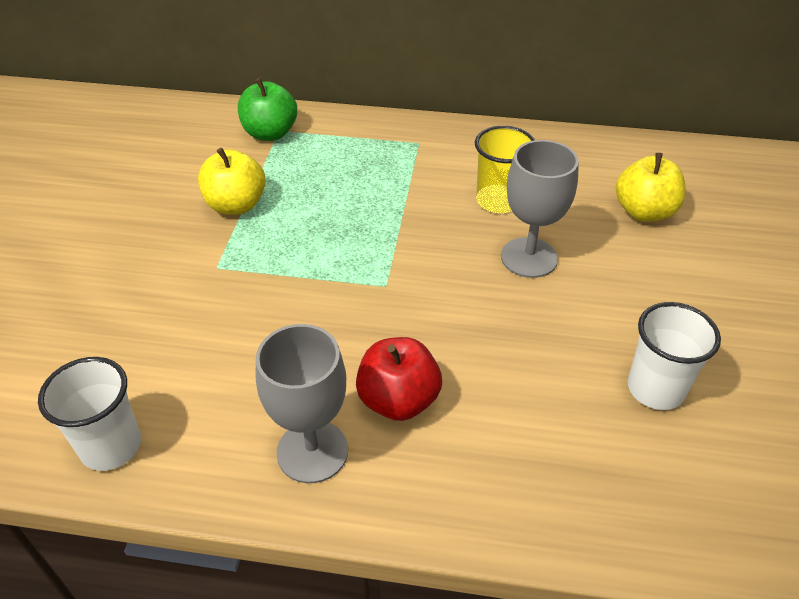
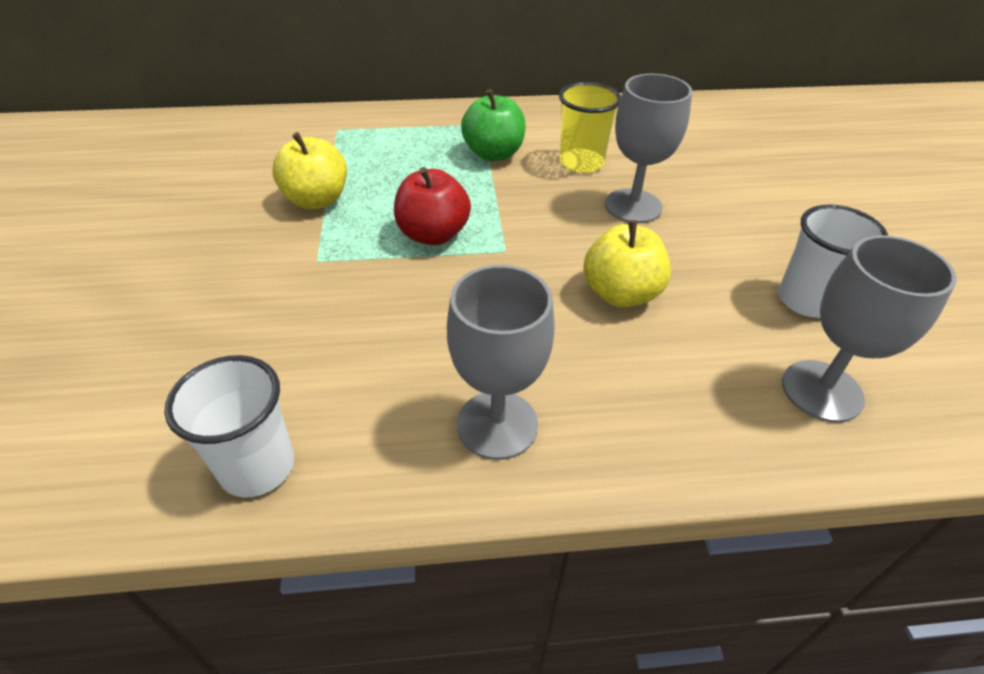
camera: 15 degrees left, 0 degrees up
green apple [238,78,297,141] -> green apple moved to [461,89,526,161]
red apple [356,337,442,421] -> red apple moved to [394,167,471,245]
yellow apple [616,153,686,222] -> yellow apple moved to [583,220,671,308]
none -> grey goblet [782,235,957,423]

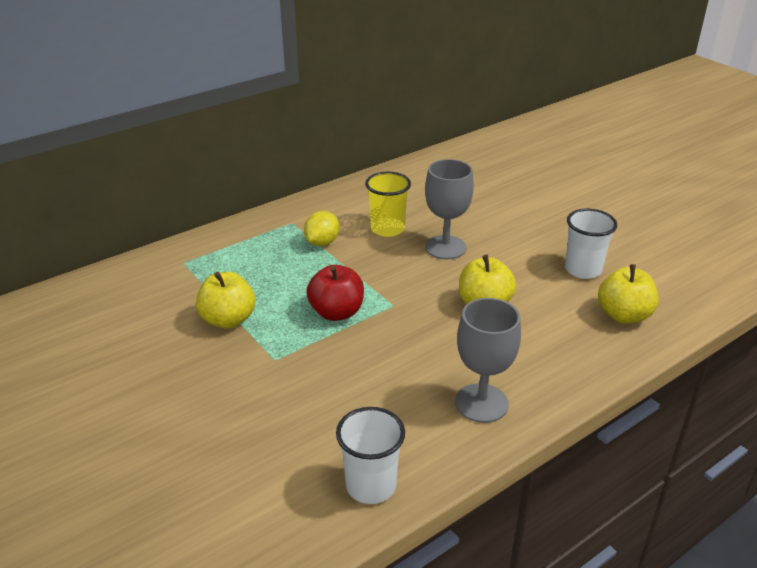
camera: 30 degrees left, 10 degrees down
green apple [461,89,526,161] -> yellow lemon [304,211,339,246]
grey goblet [782,235,957,423] -> yellow apple [598,264,658,324]

